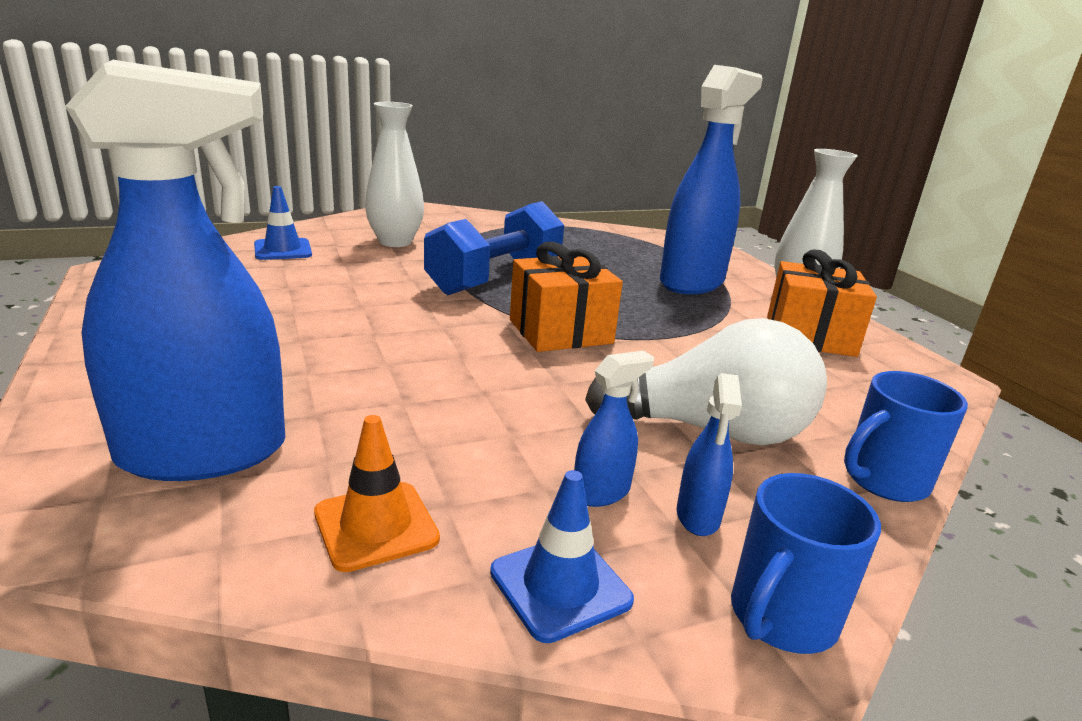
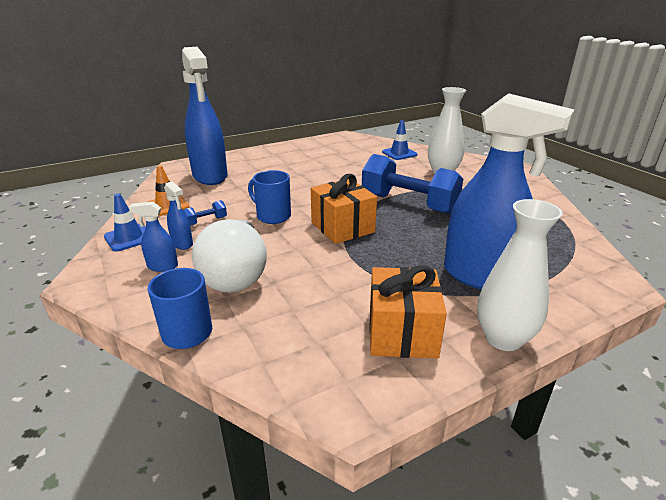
camera: 85 degrees right, 5 degrees up
blue mug [731,473,881,654] -> blue mug moved to [248,170,291,224]
none -> blue dumbbell [183,200,227,226]

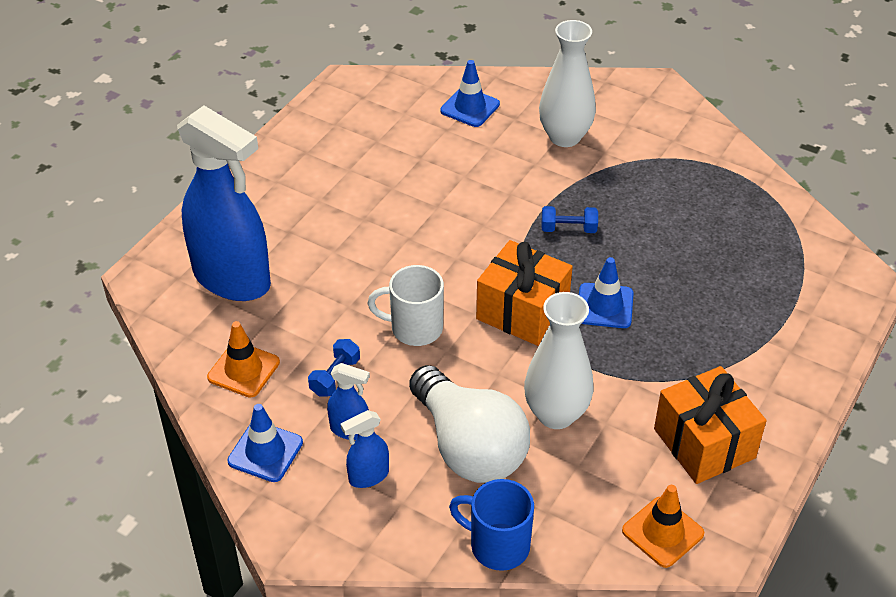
camera: 30 degrees left, 15 degrees up
blue mug [248,170,291,224] -> white mug [367,265,444,346]
blue dumbbell [362,154,463,214] -> blue dumbbell [542,206,598,233], size x0.40
blue spray bottle [444,93,575,290] -> none
white vase [477,199,563,351] -> white vase moved to [524,292,594,429]
none -> blue traffic cone [579,257,634,328]
none -> orange traffic cone [622,485,704,568]

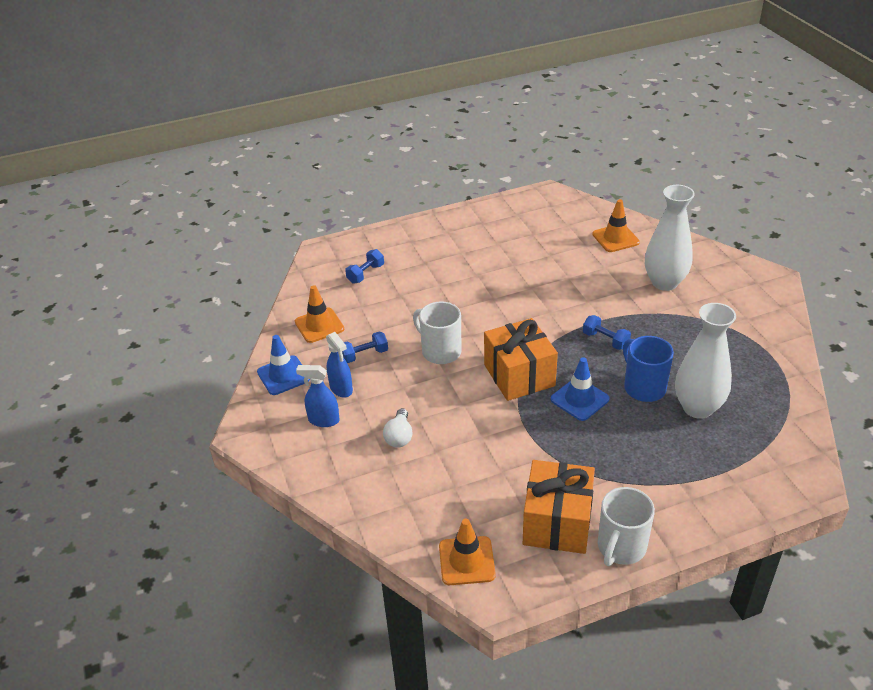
camera: 40 degrees right, 5 degrees down
blue spray bottle [177,106,271,301] -> blue dumbbell [345,249,384,284]
white light bulb [409,365,530,483] -> white light bulb [383,408,413,448], size x0.41
blue traffic cone [440,60,500,127] -> orange traffic cone [592,199,640,252]
blue mug [449,479,534,571] -> blue mug moved to [623,336,674,402]
white vase [524,292,594,429] -> white vase moved to [675,303,736,419]
none -> white mug [598,487,655,566]

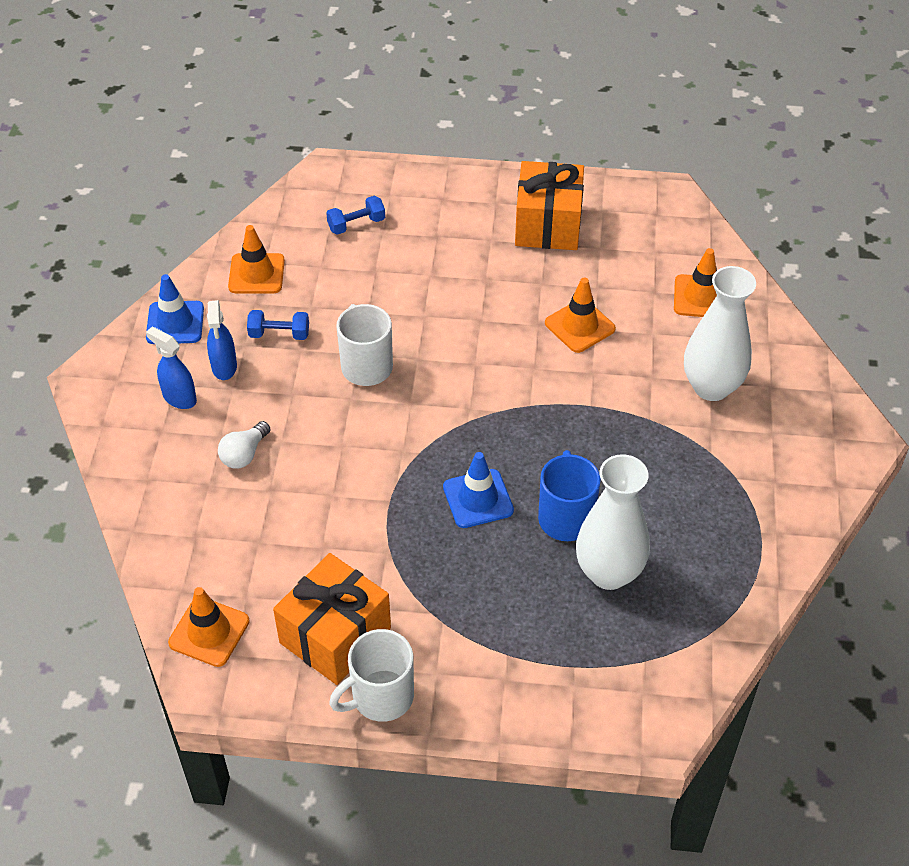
camera: 25 degrees right, 10 degrees up
orange gift [484,318,558,401] -> orange gift moved to [515,161,584,250]
blue dumbbell [583,315,631,350] -> none
none -> orange traffic cone [545,278,616,353]

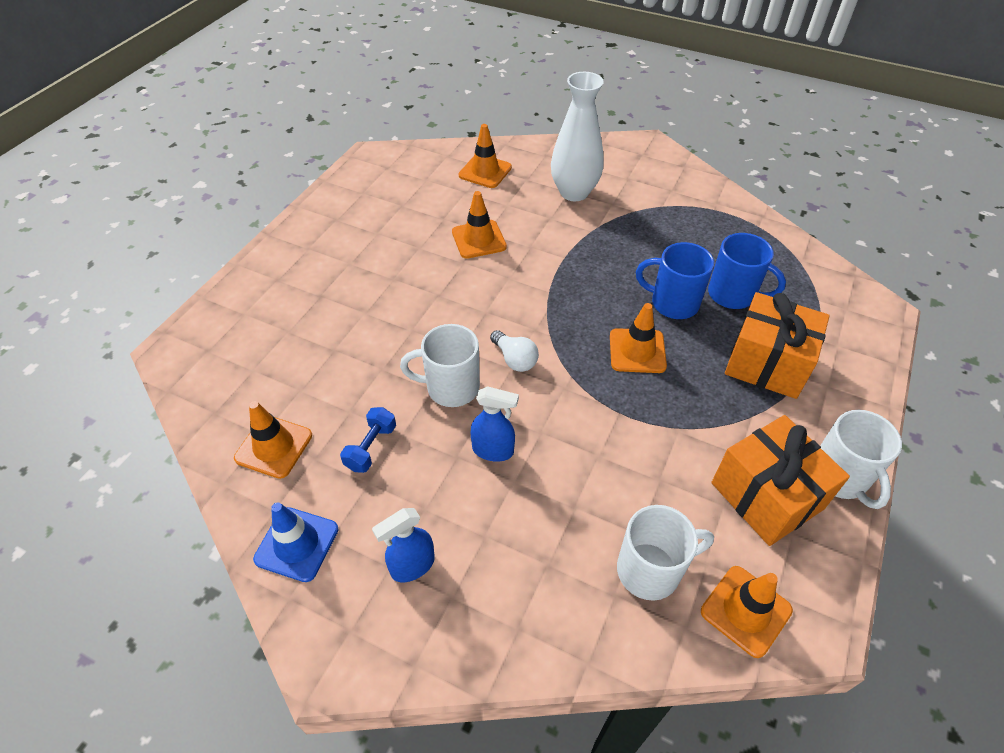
camera: 70 degrees left, 0 degrees up
blue spray bottle [207,300,237,380] -> blue spray bottle moved to [470,386,519,462]
white light bulb [218,421,270,469] -> white light bulb moved to [490,330,539,372]
blue dumbbell [326,196,385,235] -> none
blue traffic cone [443,452,514,528] -> orange traffic cone [610,303,667,373]
orange gift [515,161,584,250] -> orange gift moved to [725,292,830,399]
white vase [576,454,650,590] -> blue mug [708,233,786,309]
none -> white mug [617,505,714,601]

